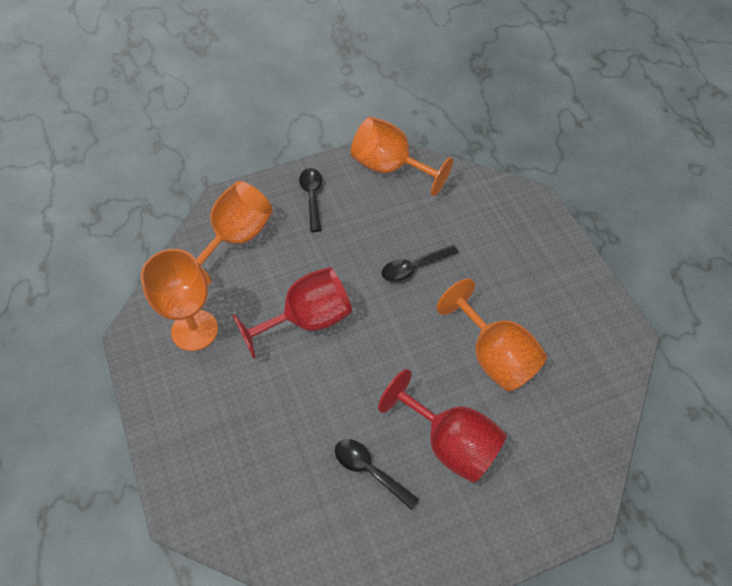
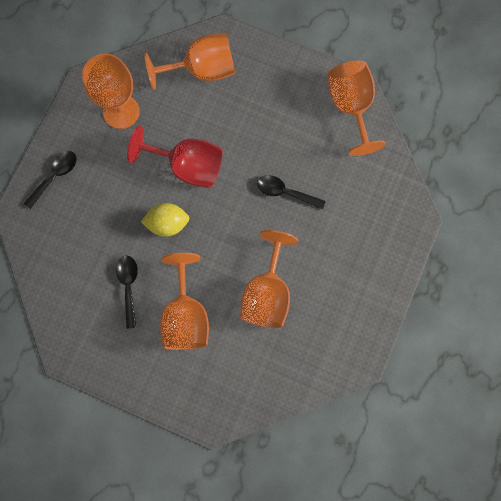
camera: 45 degrees right, 20 degrees up
black spoon [299,168,322,232] -> black spoon moved to [24,151,77,209]
red goblet [378,369,507,483] -> orange goblet [160,253,209,350]
none -> yellow lemon [141,203,189,237]

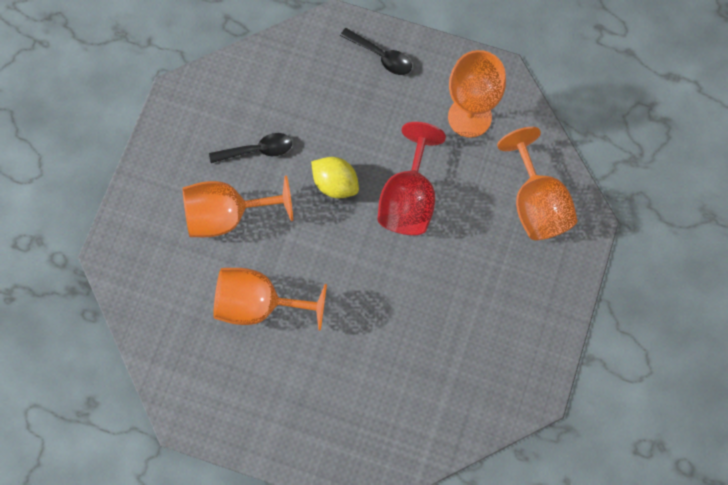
camera: 85 degrees right, 5 degrees down
yellow lemon [141,203,189,237] -> yellow lemon turned 45 degrees counterclockwise [311,157,359,198]
black spoon [257,175,326,210] -> none
orange goblet [328,61,386,156] -> none

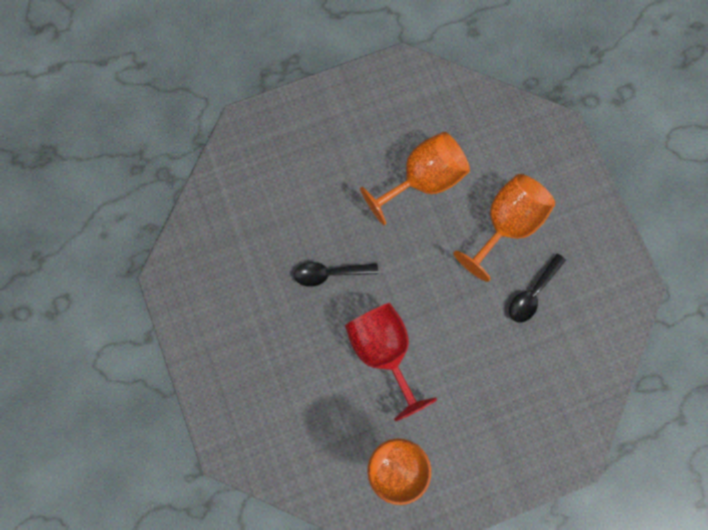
camera: 140 degrees right, 5 degrees up
yellow lemon [311,157,359,198] -> none
black spoon [340,28,412,75] -> black spoon moved to [294,262,378,287]
orange goblet [497,127,577,240] -> none

